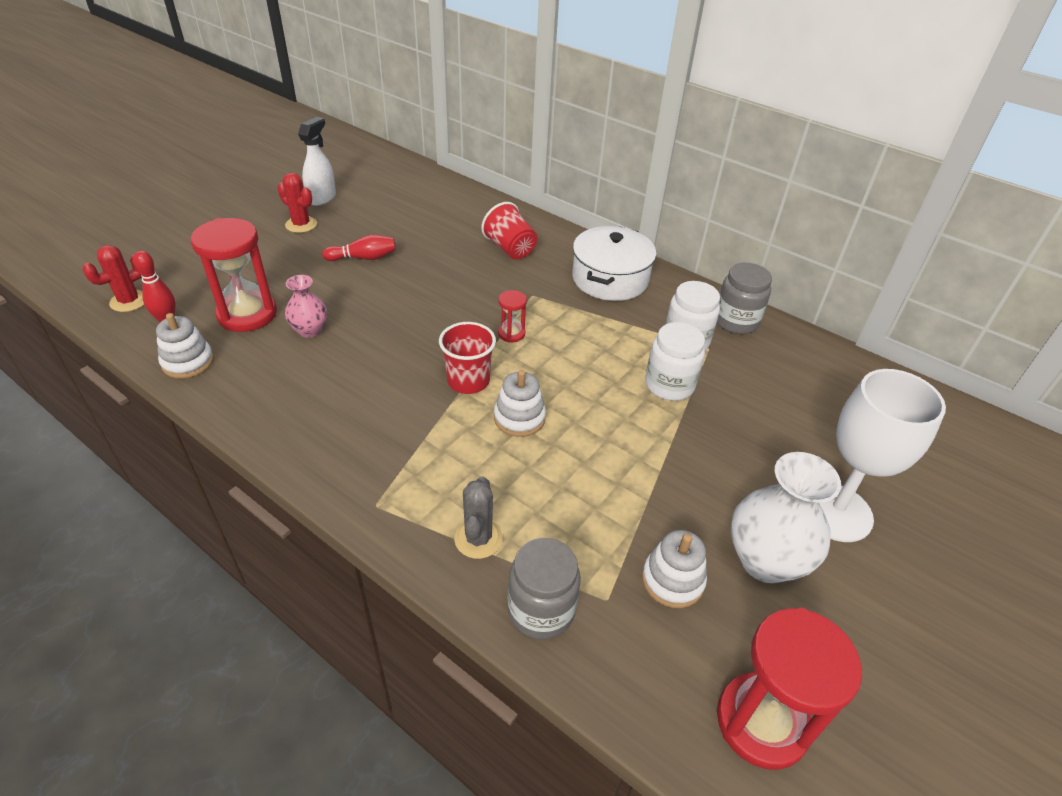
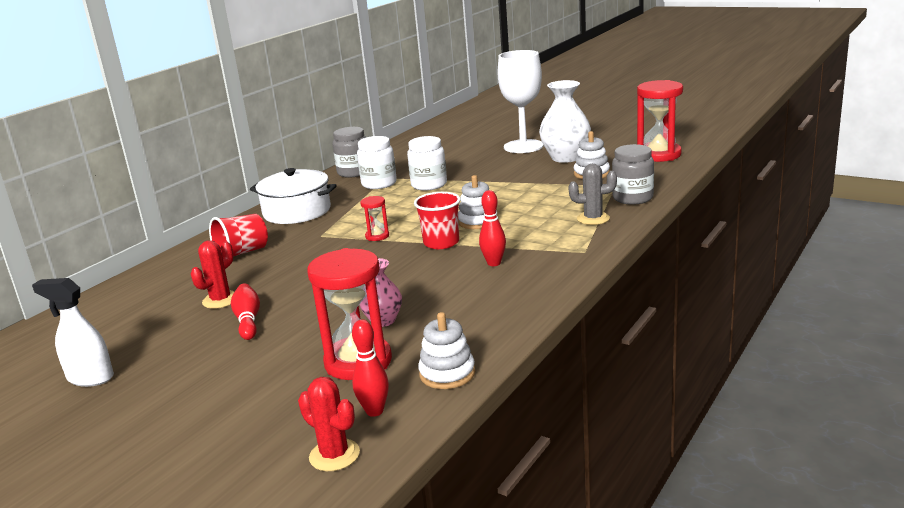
camera: 90 degrees left, 20 degrees down
red cactus [278,172,317,233] -> red cactus moved to [191,240,235,309]
none -> red bowling pin [479,190,506,266]

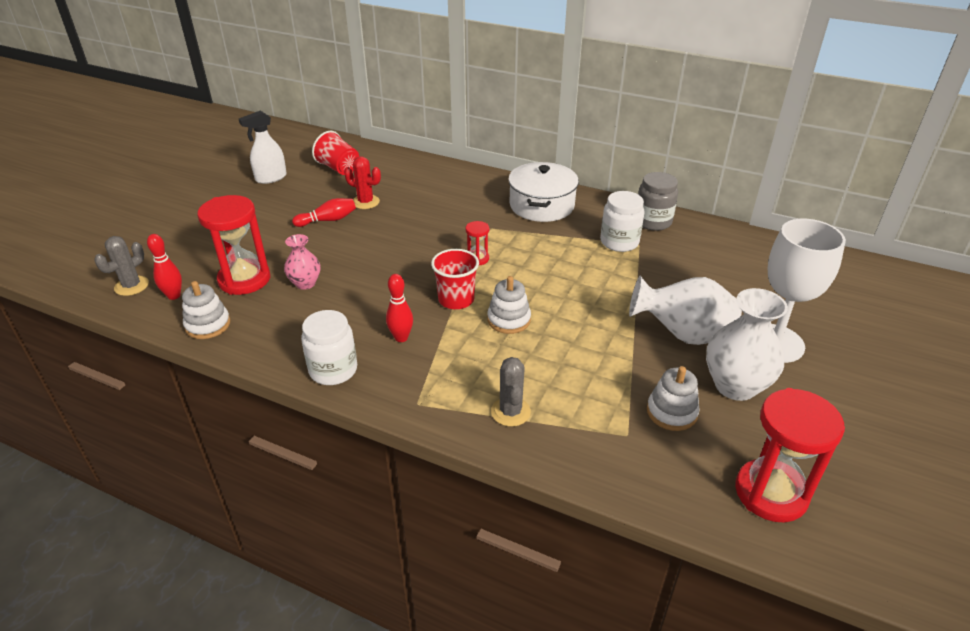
camera: 80 degrees right, 15 degrees up
white spray bottle [32,278,114,387] -> white spray bottle turned 135 degrees counterclockwise [239,111,287,184]
red cup [209,214,268,257] -> red cup moved to [312,131,359,175]
red cactus [298,377,360,471] -> grey cactus [94,236,149,296]
white jar [407,136,447,191] -> white jar moved to [301,310,357,385]
grey jar [612,144,654,205] -> none
none -> white vase [629,276,742,345]

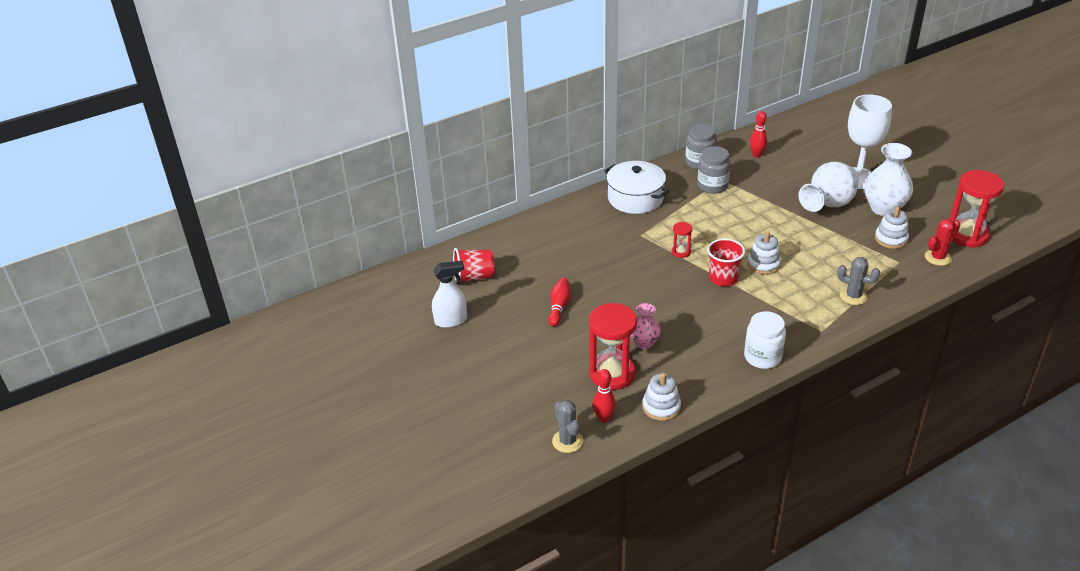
camera: 55 degrees left, 0 degrees up
white spray bottle [239,111,287,184] -> white spray bottle turned 105 degrees counterclockwise [432,260,467,328]
red cactus [344,157,381,209] -> red cactus moved to [925,219,961,266]
red bowling pin [386,274,413,342] -> red bowling pin moved to [750,111,767,158]
white jar [600,191,645,252] -> grey jar [697,146,731,194]

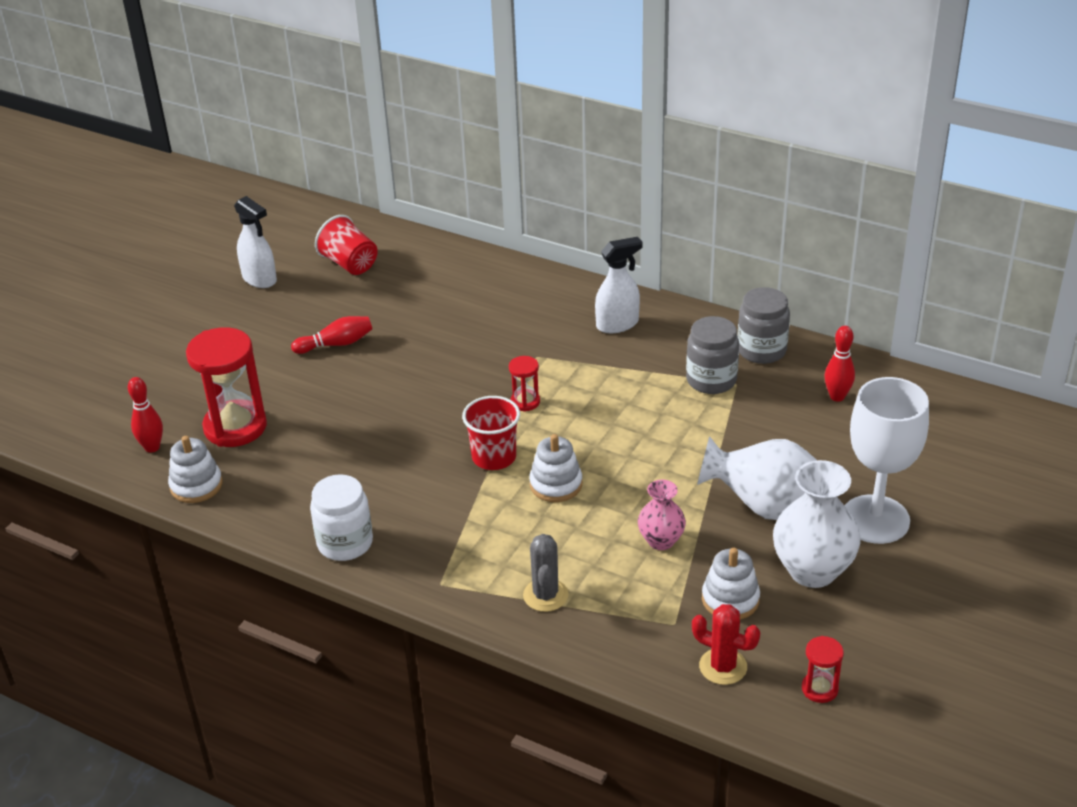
camera: 60 degrees right, 0 degrees up
grey cactus [552,400,583,453] -> none
white pot [604,161,669,214] -> white spray bottle [595,237,642,333]
pink vase [630,303,661,349] -> pink vase moved to [638,480,686,550]
red hourglass [950,170,1004,248] -> red hourglass [802,636,844,703], size x0.47

